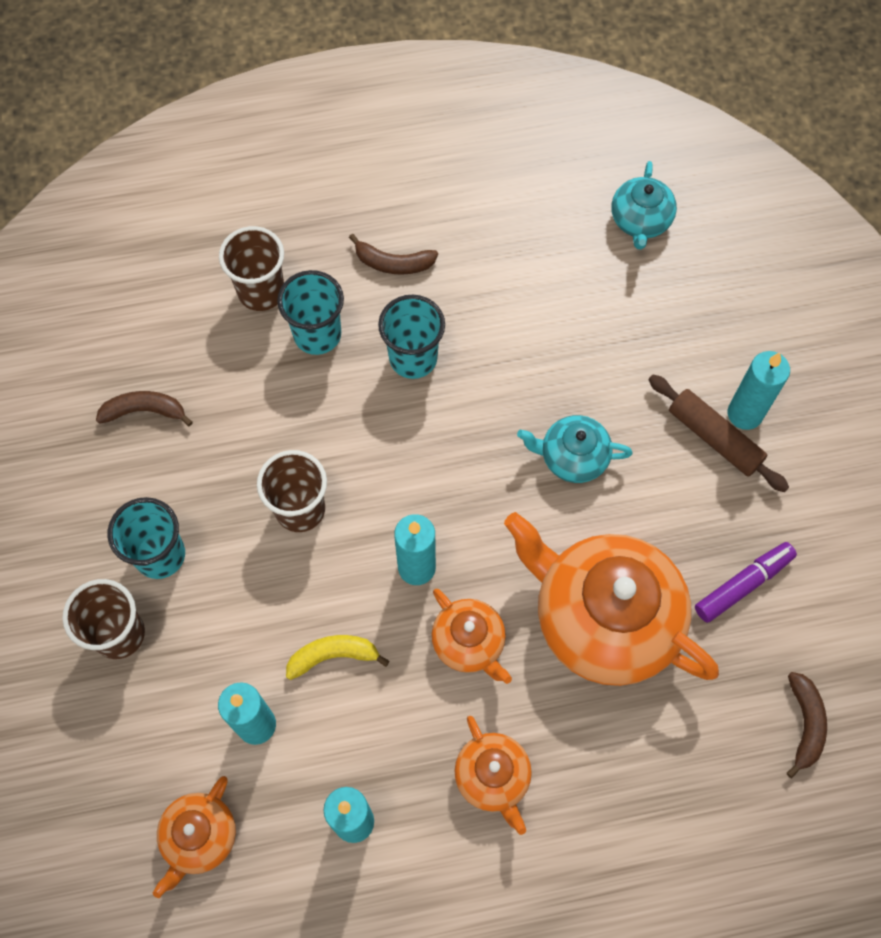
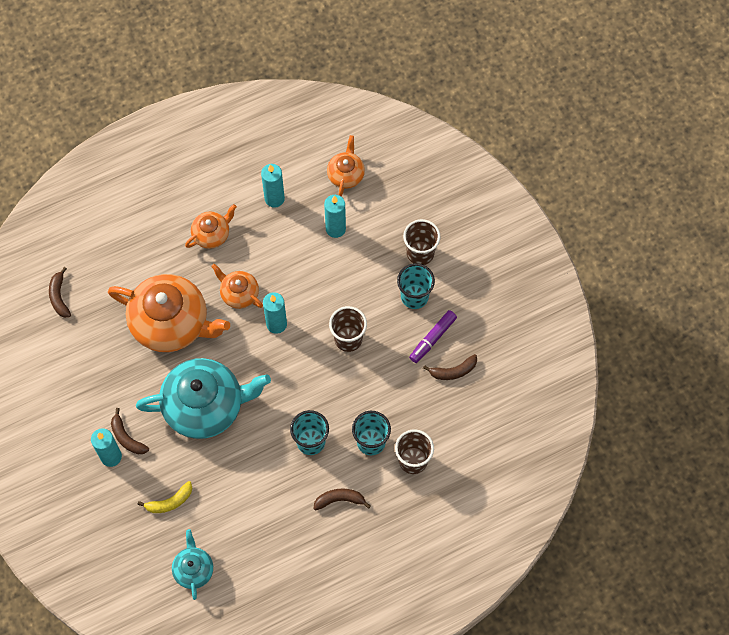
camera: 165 degrees right, 0 degrees up
yellow banana [286,635,390,680] -> yellow banana moved to [138,481,192,513]
orange teapot [455,716,532,835] -> orange teapot turned 90 degrees clockwise [185,204,237,249]
turquoise teapot [517,415,633,483] -> turquoise teapot [136,358,271,439], size x2.04
brown rolling pin [649,375,789,492] -> brown banana [111,408,149,455]
purple marker [695,542,797,623] -> purple marker moved to [409,310,457,363]

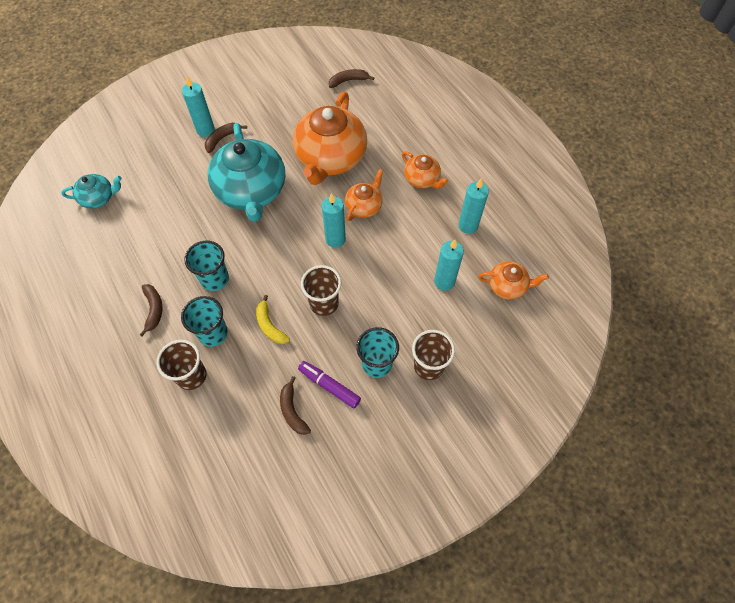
camera: 85 degrees right, 5 degrees down
yellow banana [138,481,192,513] -> yellow banana moved to [256,295,290,344]

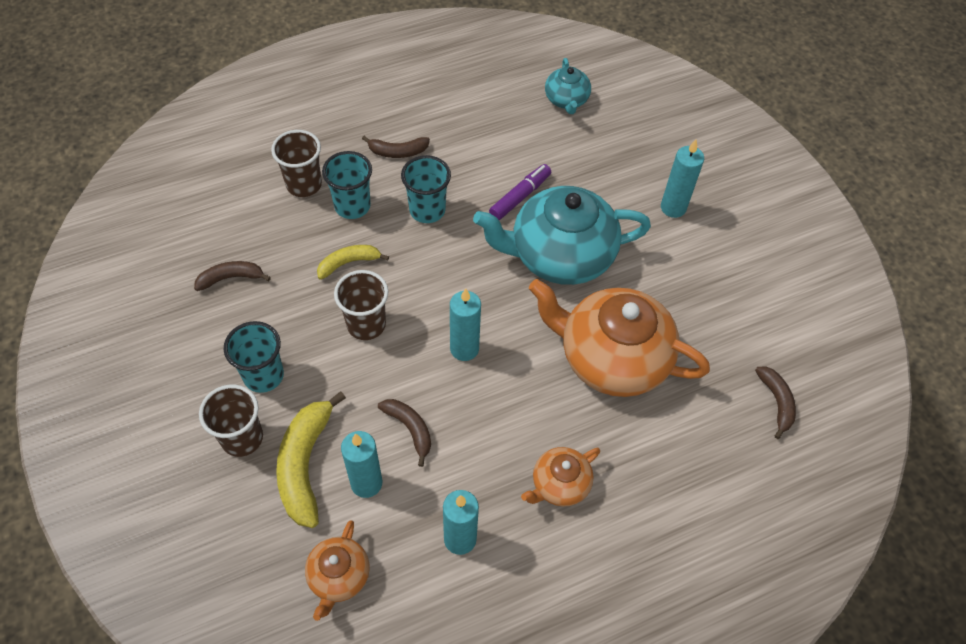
camera: 95 degrees right, 5 degrees down
brown banana [205,123,247,153] -> brown banana moved to [378,399,431,467]
purple marker [298,361,361,408] -> purple marker moved to [489,164,551,220]
orange teapot [345,169,383,221] -> none
none -> yellow banana [276,392,346,528]

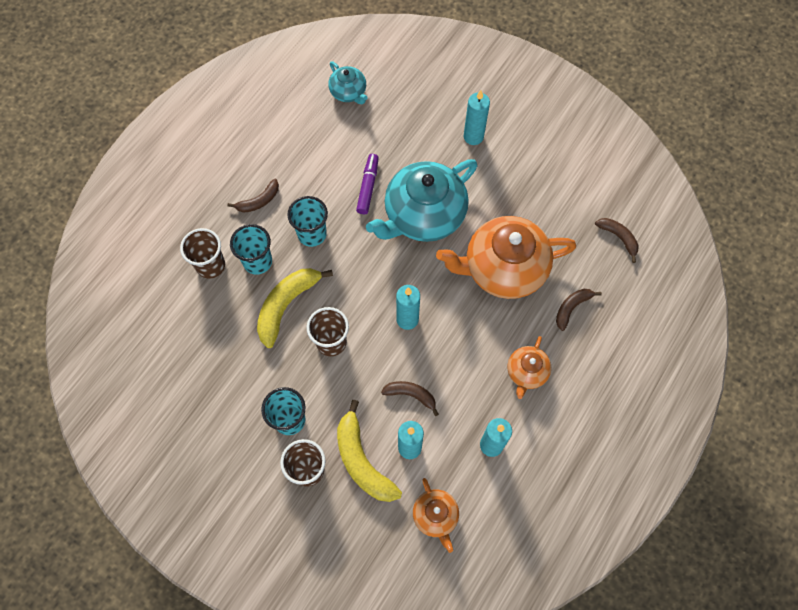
camera: 30 degrees left, 10 degrees up
brown banana [194,261,271,291] -> brown banana moved to [556,289,602,331]
yellow banana [317,245,389,280] -> yellow banana [257,268,333,348], size x1.73

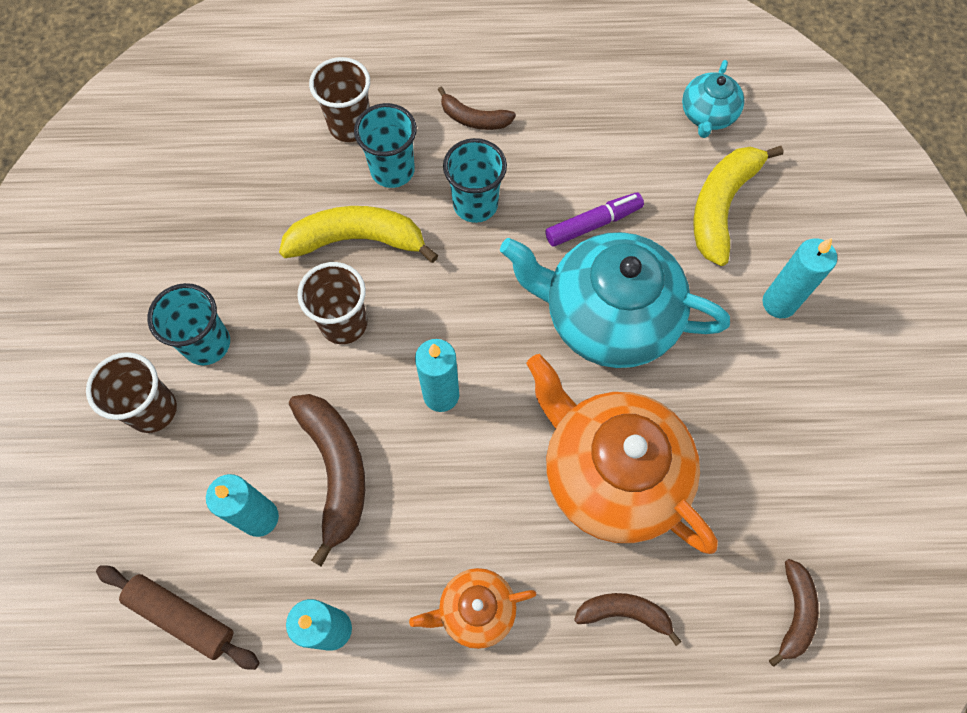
camera: 55 degrees right, 0 degrees up
yellow banana [337,400,402,502] -> yellow banana moved to [693,146,784,266]
brown banana [381,381,439,416] -> brown banana [289,394,365,567], size x1.73
orange teapot [413,478,459,553] -> brown rolling pin [96,565,260,670]

